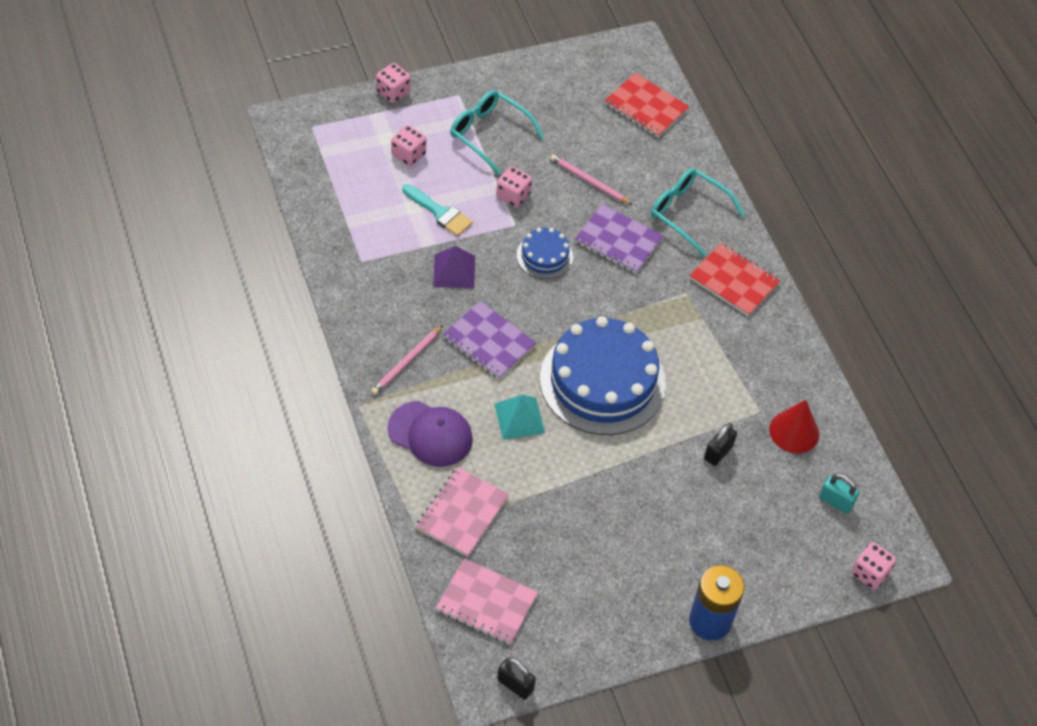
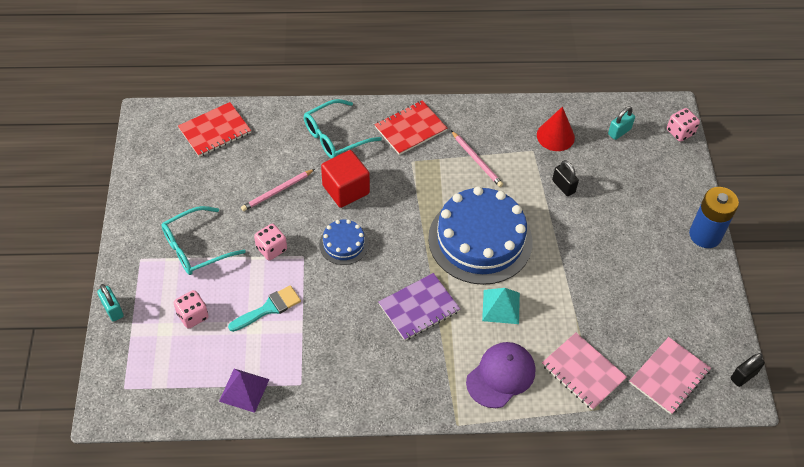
camera: 70 degrees left, 0 degrees up
pink pencil [371,325,443,395] -> pink pencil moved to [451,131,503,187]
pink dice [376,63,410,103] -> turquoise padlock [97,284,124,322]
purple pyramid [433,246,475,288] -> purple pyramid moved to [219,369,269,413]
purple notebook [575,204,664,274] -> red cube [321,150,370,208]

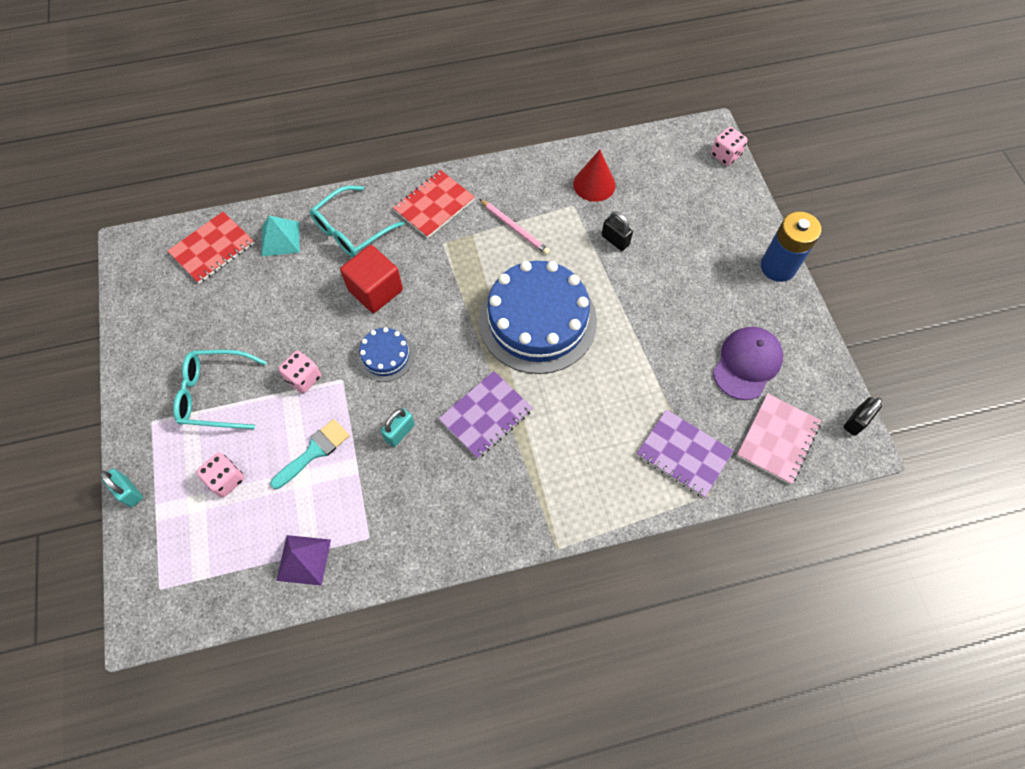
camera: 10 degrees left, 10 degrees up
turquoise glasses [161,206,246,275] -> turquoise glasses turned 45 degrees clockwise [173,350,267,429]
pink pencil [241,169,315,211] -> none
purple cap [466,342,535,408] -> purple cap moved to [713,327,783,400]
turquoise pyramid [482,288,520,324] -> turquoise pyramid moved to [261,215,300,257]
pink notebook [542,333,627,410] -> purple notebook [637,409,734,498]
turquoise padlock [608,106,635,140] -> turquoise padlock moved to [380,408,415,447]

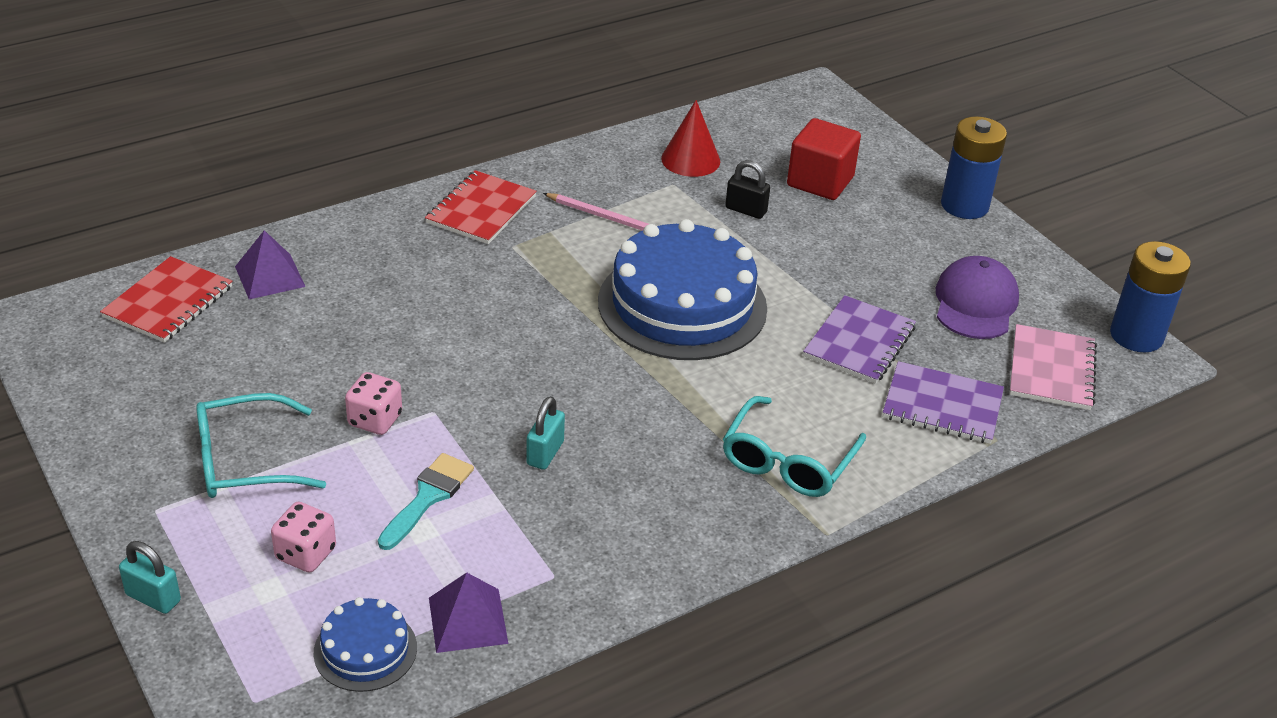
camera: 20 degrees left, 25 degrees down
turquoise pyramid [261,215,300,257] -> purple pyramid [235,230,306,299]
turquoise glasses [310,185,404,257] -> turquoise glasses moved to [723,396,866,497]
red cube [340,245,403,313] -> red cube moved to [787,118,861,200]
blue cake [357,327,414,382] -> blue cake moved to [313,597,417,692]
purple notebook [439,371,533,459] -> purple notebook moved to [803,295,916,384]
pink dice [711,127,747,166] -> none
black padlock [844,397,882,436] -> blue battery [1110,241,1191,352]

